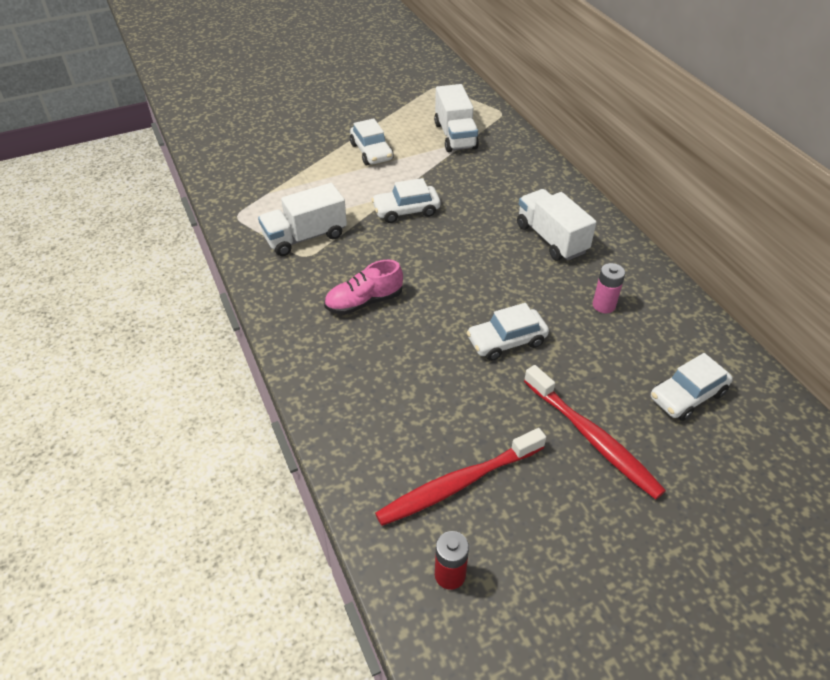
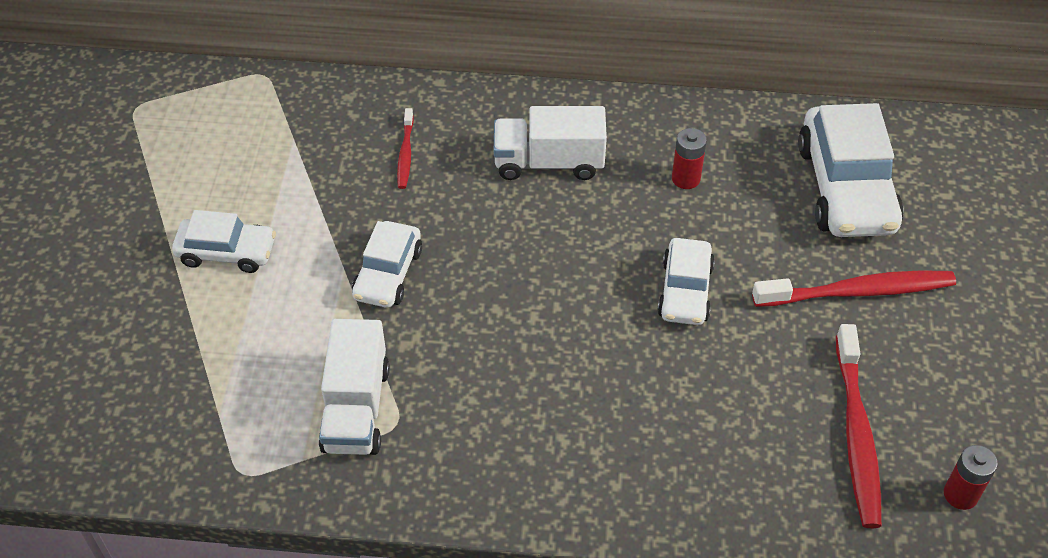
camera: 60 degrees left, 5 degrees up
pink shoe [324,260,403,315] -> none
white truck [434,84,479,152] -> none
pink battery [592,263,625,313] -> red battery [672,128,707,189]
white car [651,353,733,421] -> white car [798,103,904,237], size x1.70
none -> red toothbrush [397,108,414,189]

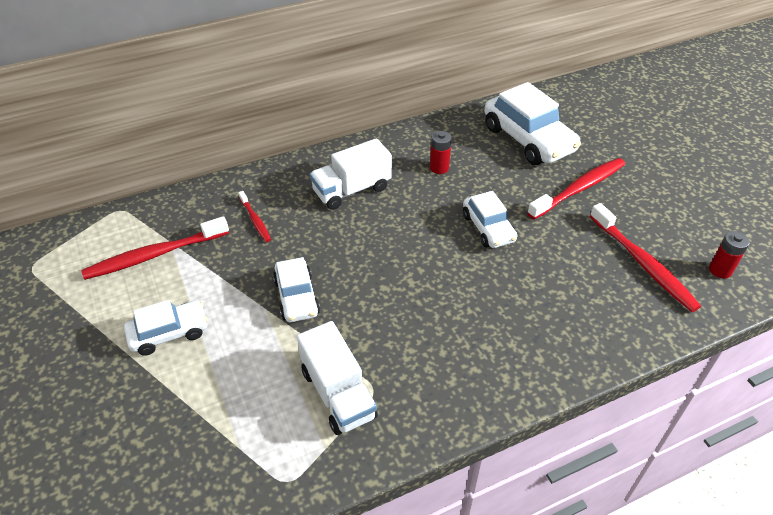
camera: 30 degrees left, 5 degrees down
none -> red toothbrush [81,216,229,280]

